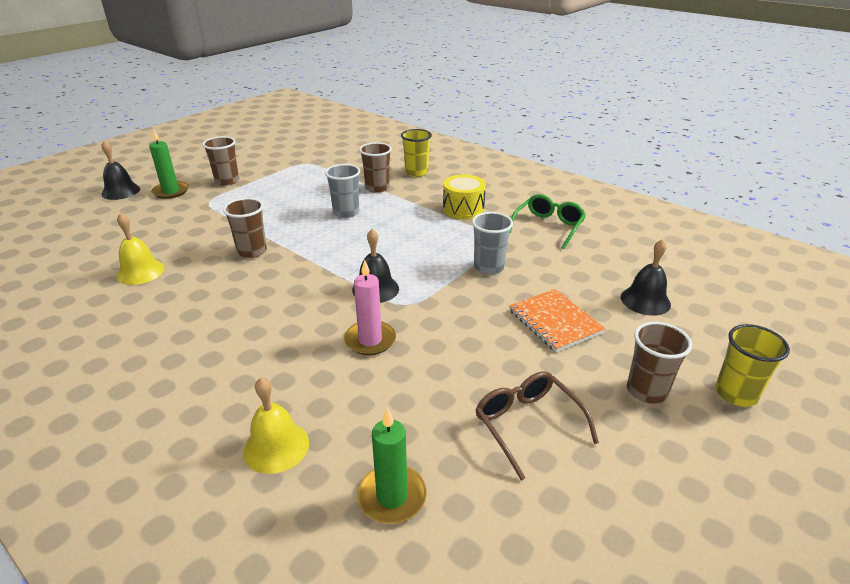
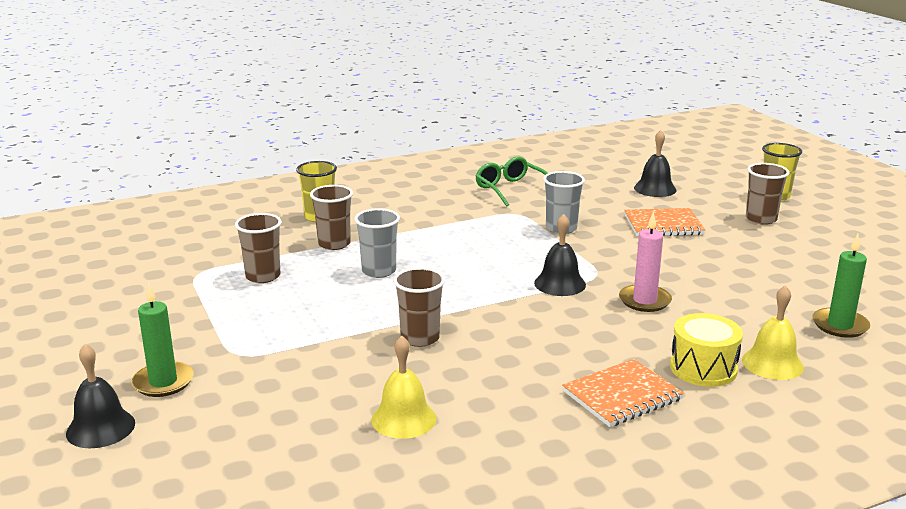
camera: 65 degrees left, 10 degrees down
brown cup [202,136,239,186] -> brown cup moved to [235,213,281,283]
yellow drum [443,174,486,220] -> yellow drum moved to [670,313,743,387]
brown glasses [475,371,599,480] -> none
none -> orange notebook [562,359,684,427]

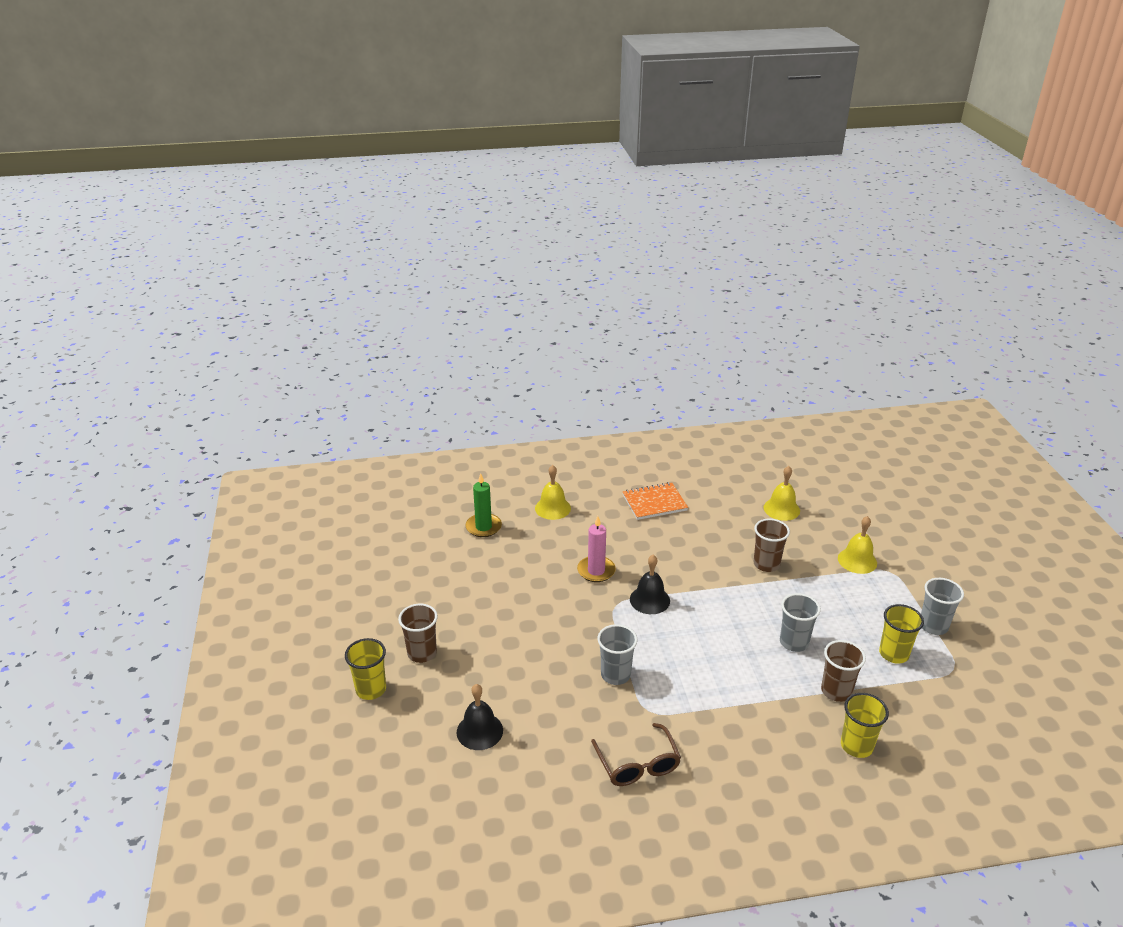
camera: 165 degrees left, 10 degrees up
black bell [66,344,135,448] -> none
green candle [131,283,194,397] -> none
brown cup [235,213,281,283] -> yellow cup [879,604,924,664]
green glasses [476,157,548,207] -> brown glasses [591,723,681,786]
orange notebook [624,208,705,236] -> none
yellow drum [670,313,743,387] -> none
none -> yellow bell [838,516,877,574]
none -> grey cup [921,578,964,635]

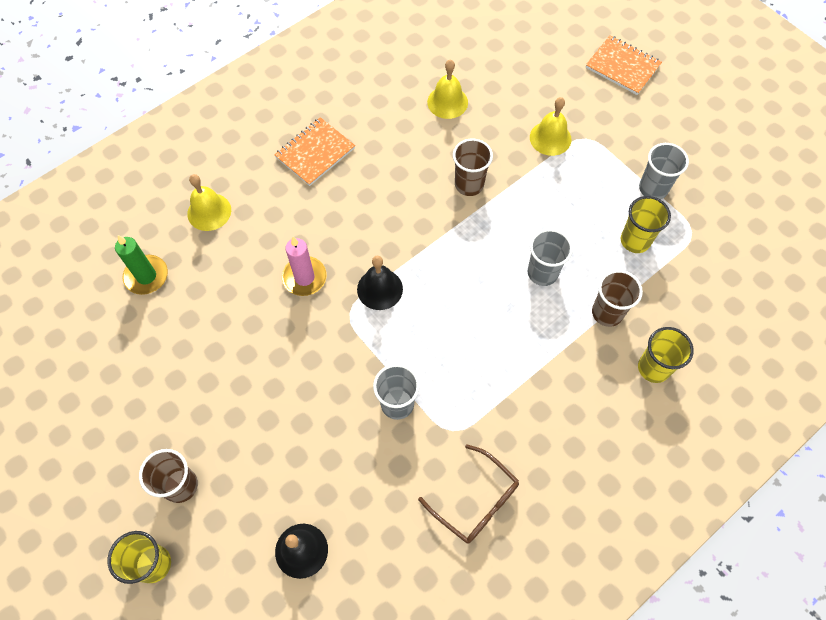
camera: 30 degrees left, 30 degrees up
none -> orange notebook [586,35,662,95]

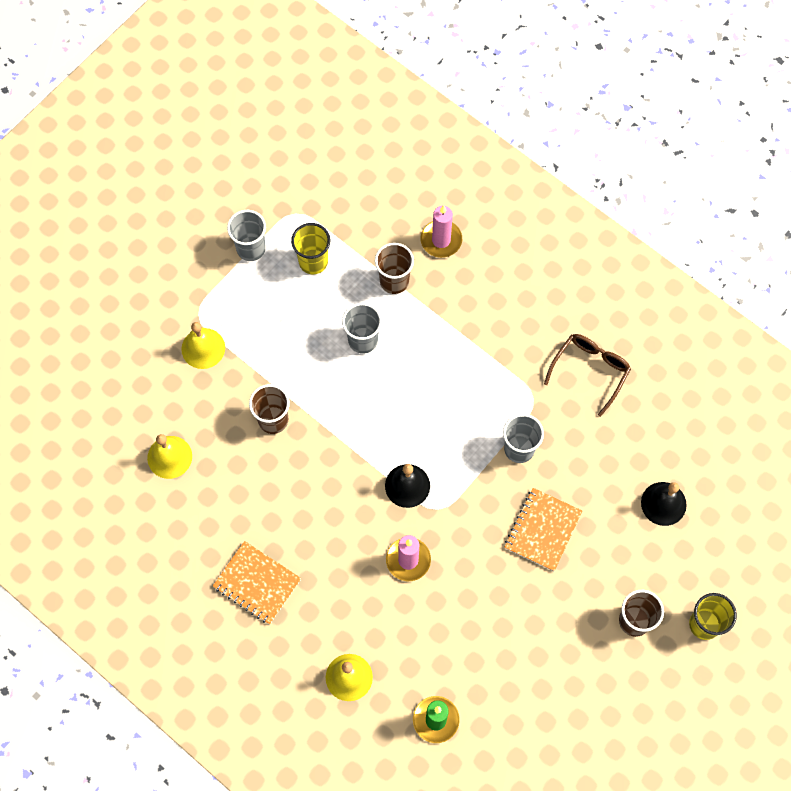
camera: 100 degrees left, 5 degrees up
orange notebook [586,35,662,95] -> orange notebook moved to [505,488,582,571]
yellow cup [638,327,694,383] -> pink candle [420,205,462,258]

